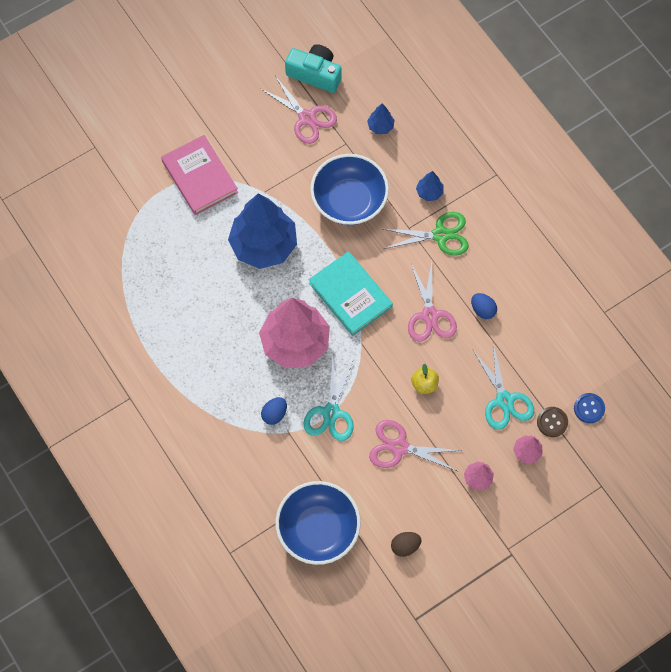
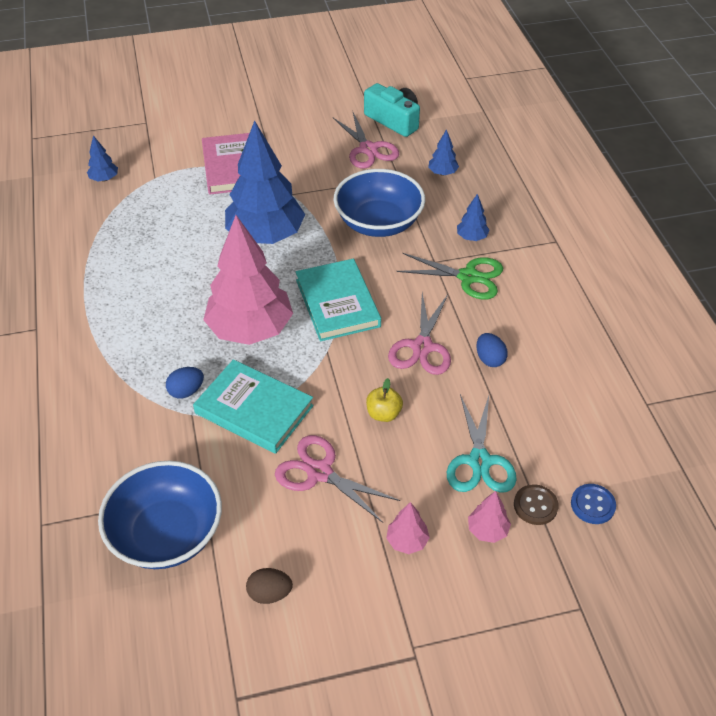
camera: 20 degrees right, 20 degrees down
turquoise scissors [303,356,354,441] -> turquoise book [193,359,314,454]
none -> blue tree [87,135,118,182]

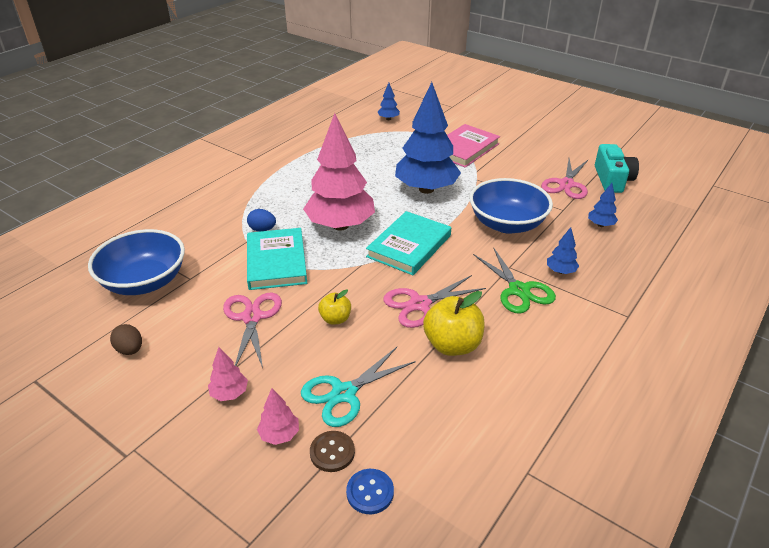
camera: 50 degrees right, 10 degrees down
blue egg [476,333,508,367] -> yellow apple [423,291,485,356]

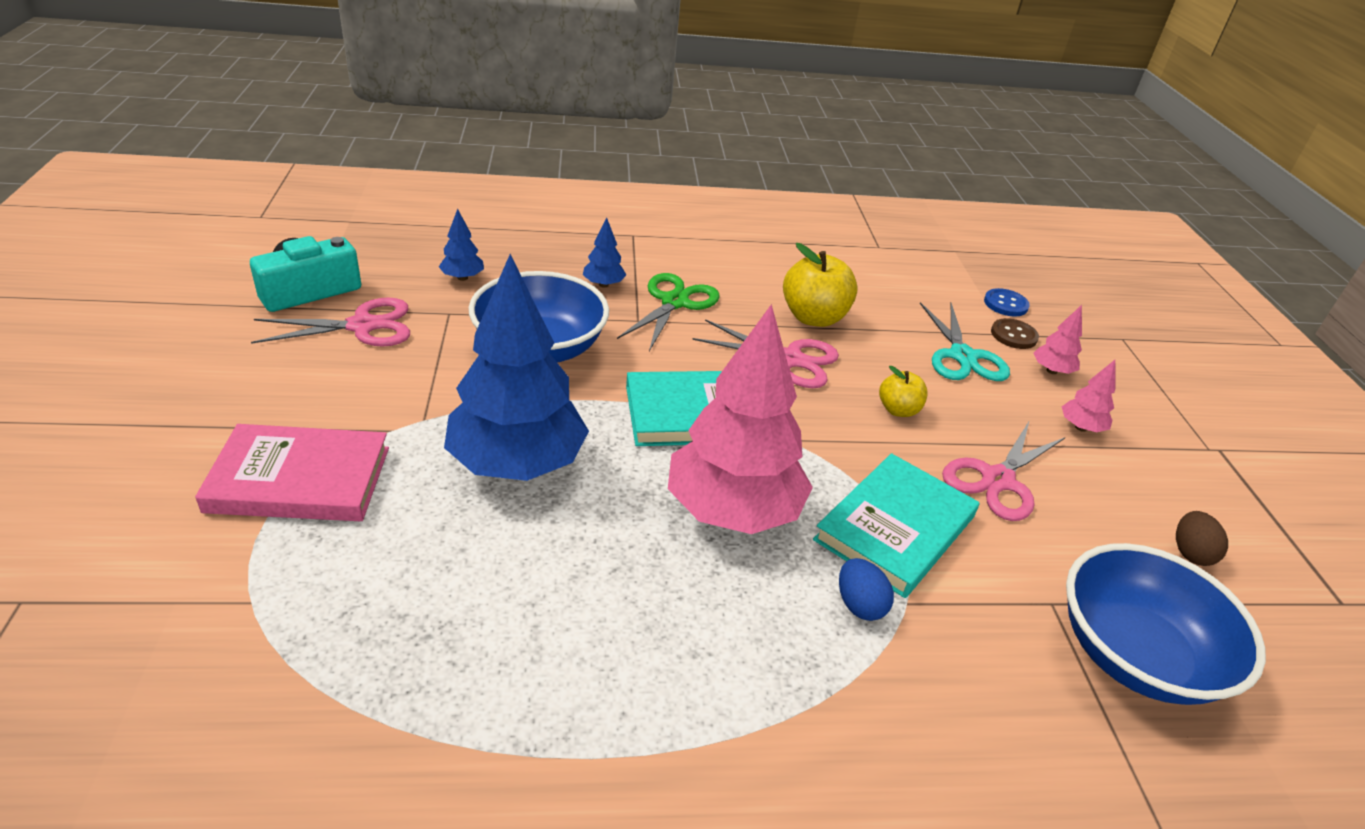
camera: 135 degrees left, 0 degrees up
turquoise scissors [301,347,416,427] -> turquoise scissors turned 75 degrees clockwise [920,302,1010,381]
blue tree [378,83,400,120] -> none

